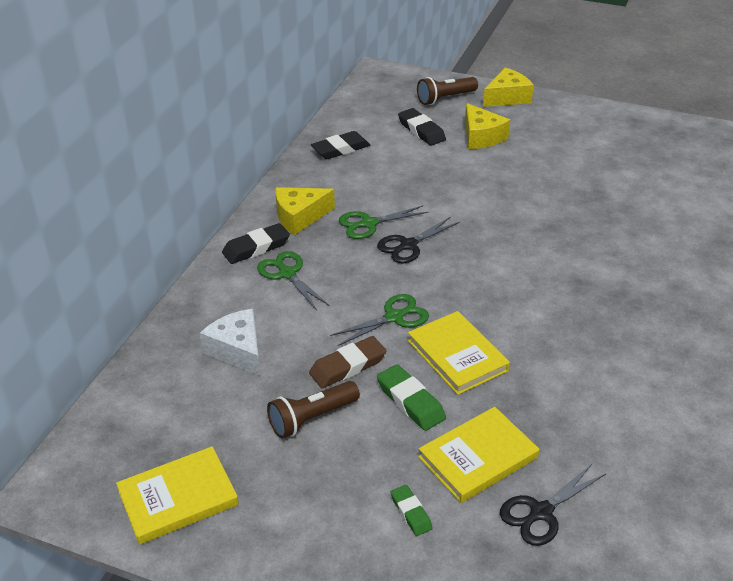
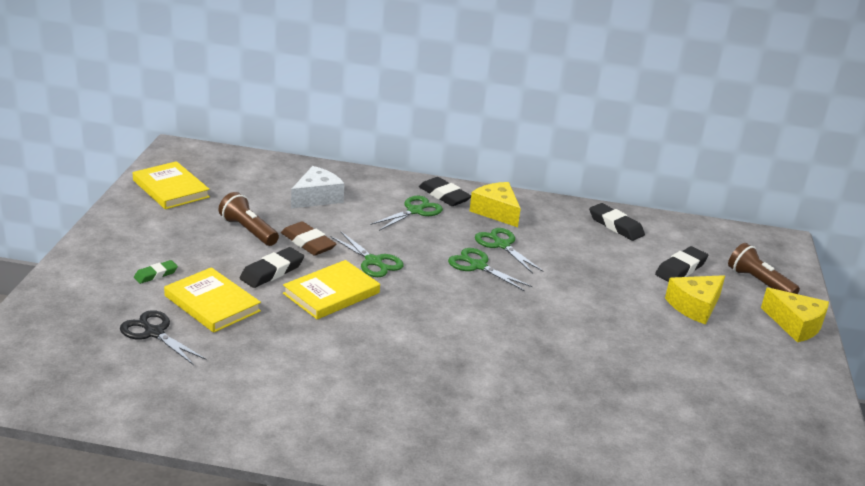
camera: 75 degrees right, 10 degrees down
black scissors [377,217,460,263] -> green scissors [448,248,533,291]
green eraser [377,364,446,431] -> black eraser [240,247,304,288]

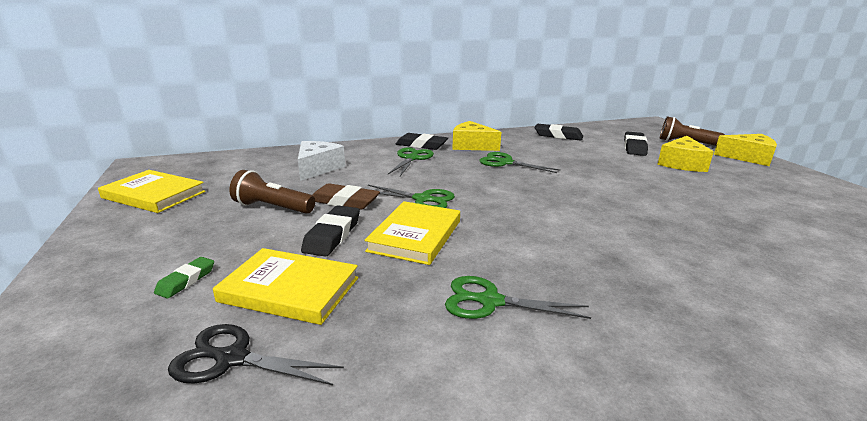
camera: 25 degrees left, 5 degrees down
green scissors [448,248,533,291] -> green scissors moved to [445,276,591,319]

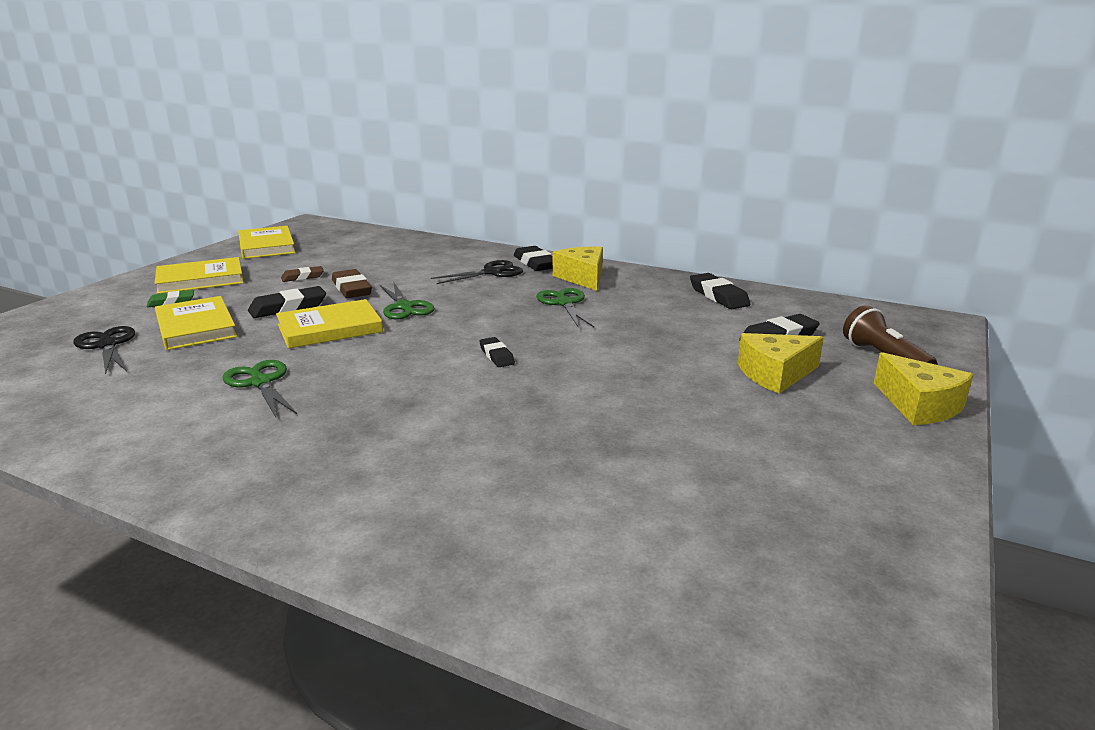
camera: 45 degrees right, 0 degrees up
brown flashlight [230,170,315,214] -> brown eraser [281,266,324,282]
white cheese [298,141,345,181] -> none
green scissors [388,148,434,176] -> black scissors [431,260,523,284]
none -> yellow book [155,257,244,294]
none -> black eraser [479,337,515,367]

